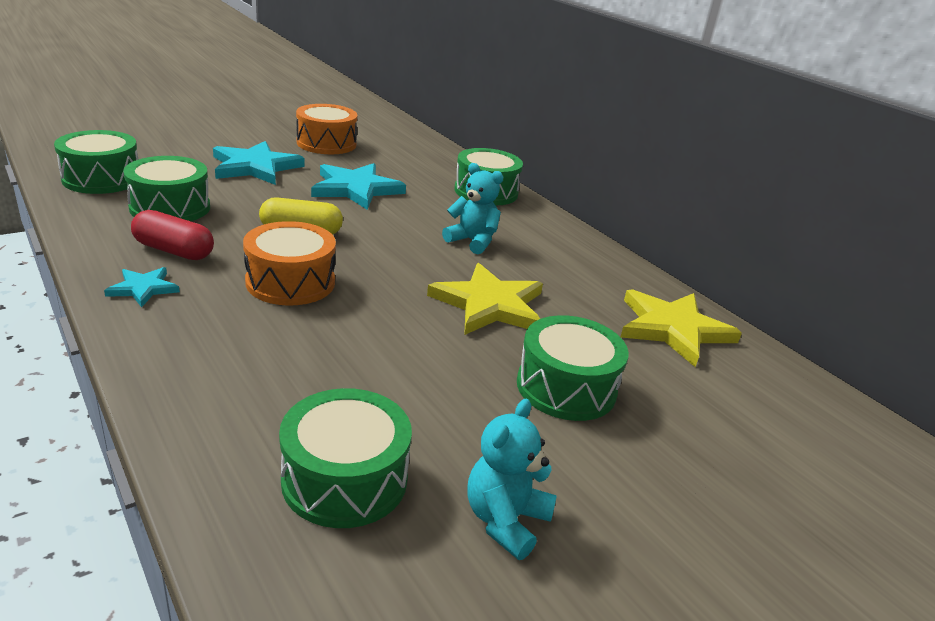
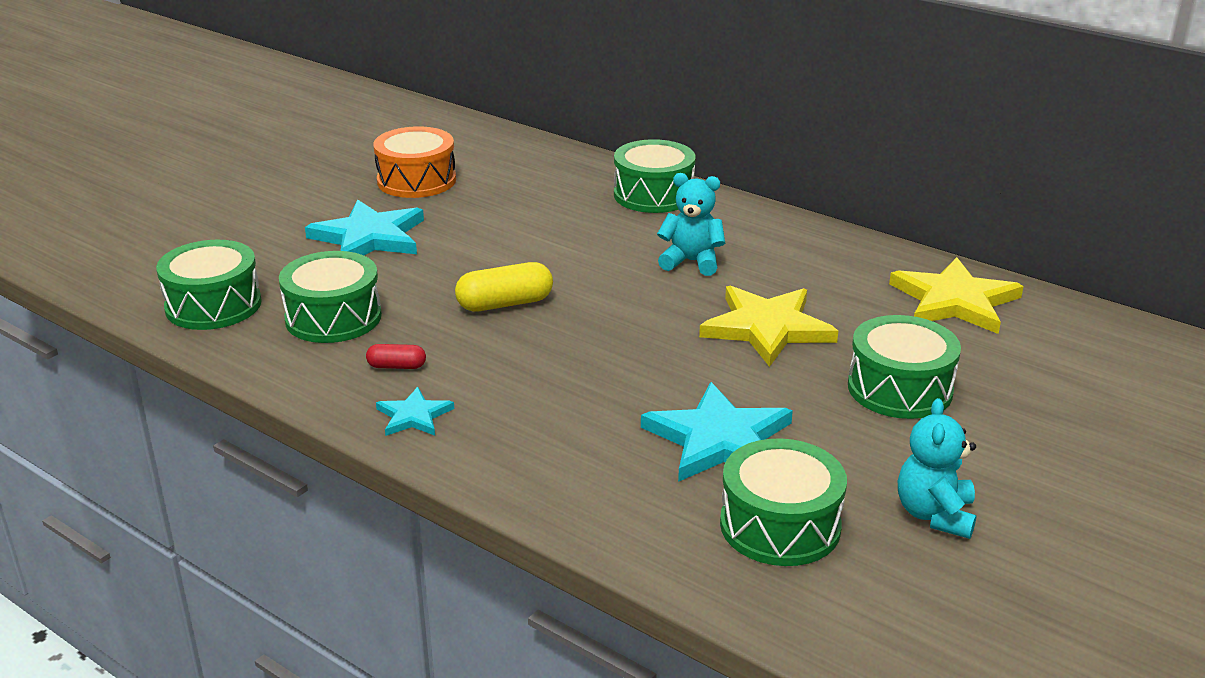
camera: 15 degrees left, 0 degrees up
red capsule [131,210,214,260] -> red capsule [366,344,426,369], size x0.56
orange drum [243,221,336,306] -> none
turquoise star [311,163,406,210] -> turquoise star moved to [641,382,793,482]

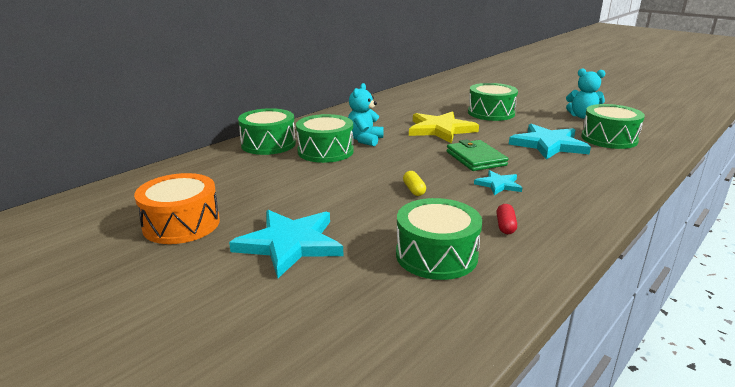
camera: 85 degrees left, 5 degrees down
green drum [156,240,262,330] -> green drum moved to [296,114,353,163]
turquoise star [376,387,454,436] -> turquoise star moved to [474,170,522,195]
yellow capsule [455,262,553,311] -> yellow capsule [403,171,426,196], size x0.56
yellow star [889,257,1024,334] -> none
none -> green wallet [447,140,508,171]

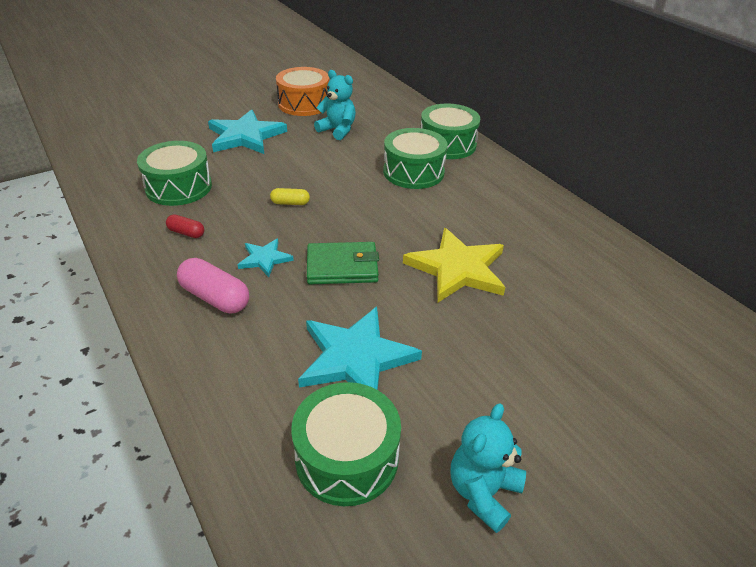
camera: 105 degrees right, 15 degrees up
turquoise teddy bear [348,83,384,146] -> turquoise teddy bear moved to [314,70,356,140]
green drum [468,83,518,121] -> none
none -> pink capsule [177,258,249,313]

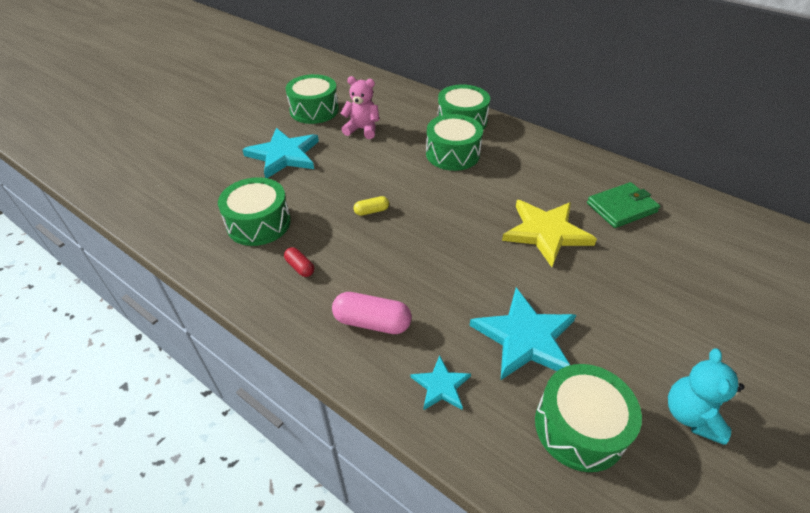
camera: 20 degrees left, 5 degrees up
red capsule [166,214,204,238] -> red capsule turned 45 degrees clockwise [284,247,314,277]
turquoise star [238,239,294,277] -> turquoise star moved to [411,355,471,410]
orange drum [276,67,330,116] -> green drum [286,74,339,124]
green wallet [307,242,379,284] -> green wallet moved to [587,182,660,228]
turquoise teddy bear [314,70,356,140] -> pink teddy bear [340,76,379,139]

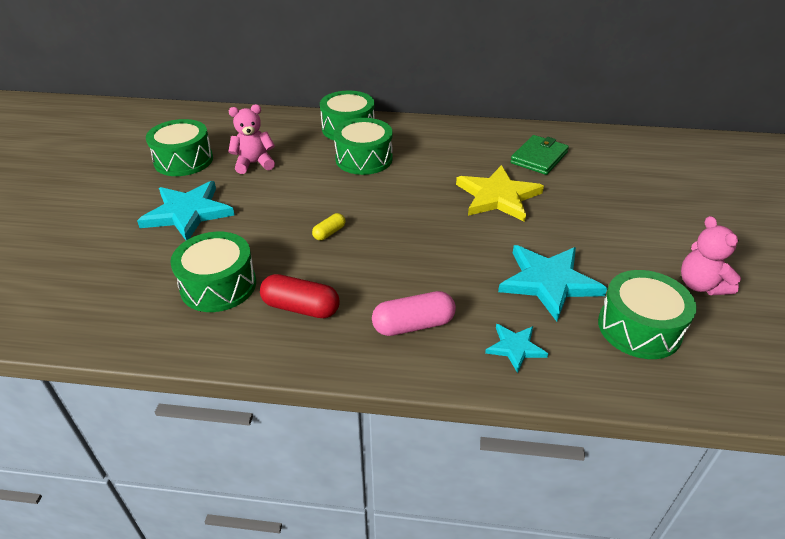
camera: 30 degrees left, 5 degrees down
red capsule [284,247,314,277] -> red capsule [260,274,340,318], size x1.79
turquoise teddy bear [668,348,744,445] -> pink teddy bear [681,216,741,295]

